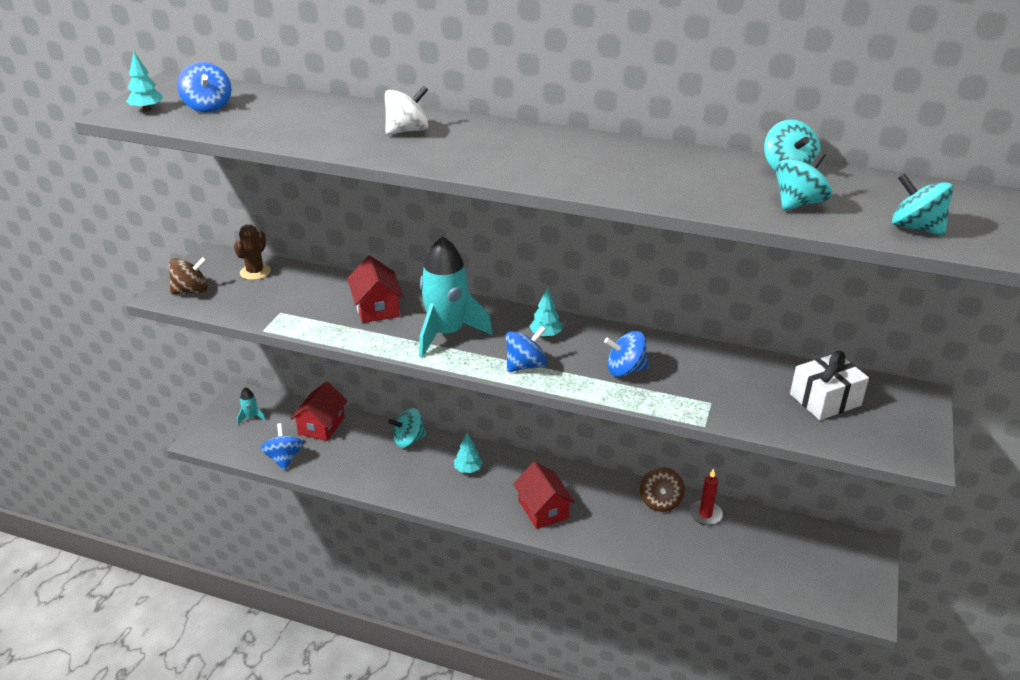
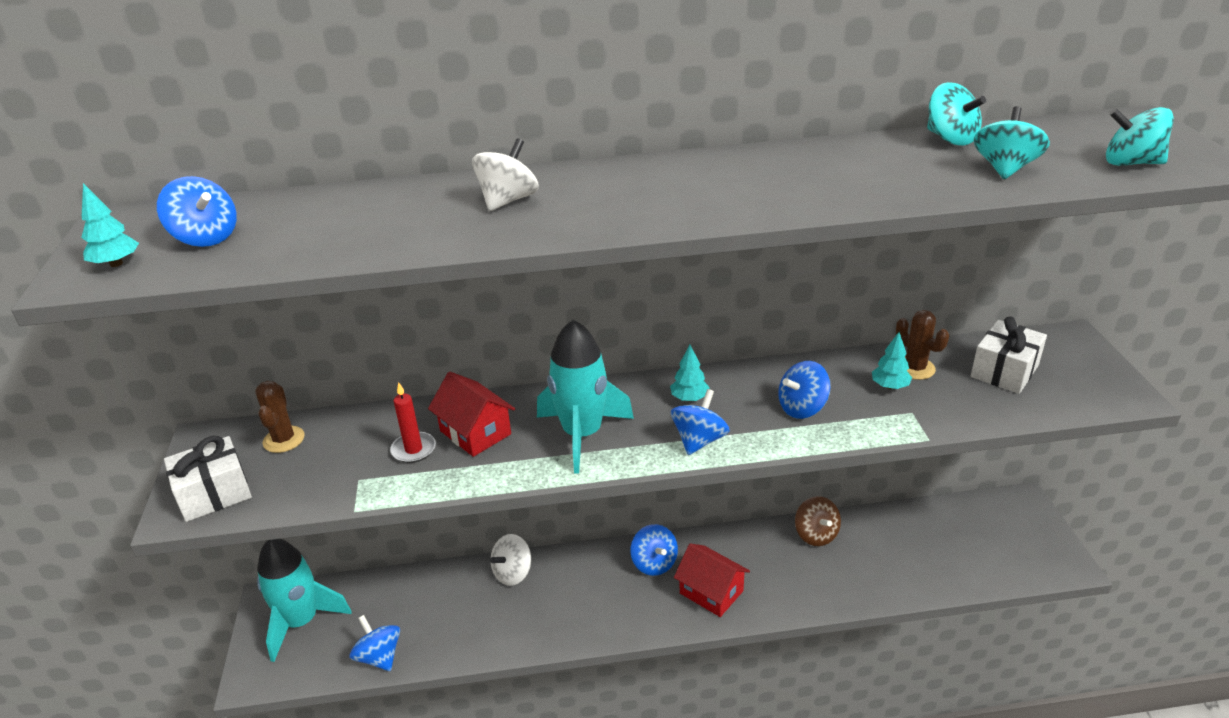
camera: 25 degrees left, 0 degrees up
brown spinning top [169,257,208,295] -> white gift [164,436,252,522]
turquoise rocket [237,387,266,425] -> turquoise rocket [257,539,351,662], size x2.39
red house [290,381,347,441] -> none
turquoise spinning top [388,408,427,448] -> white spinning top [490,534,531,586]
turquoise tree [454,433,483,473] -> turquoise tree moved to [872,332,912,389]
red candle [689,468,723,525] -> red candle moved to [390,382,436,463]
none -> blue spinning top [631,524,678,576]
none -> brown cactus [896,310,949,380]

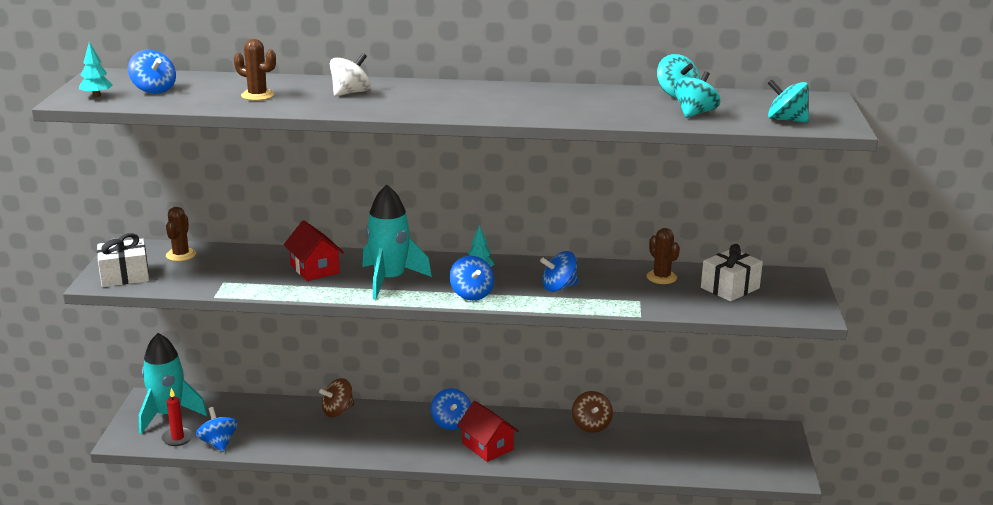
camera: 10 degrees right, 10 degrees down
red candle [390,382,436,463] -> red candle moved to [161,388,194,446]
white spinning top [490,534,531,586] -> brown spinning top [319,378,354,418]
blue spinning top [671,389,730,455] -> blue spinning top turned 120 degrees clockwise [449,256,494,301]
turquoise tree [872,332,912,389] -> none
none -> brown cactus [234,39,276,101]

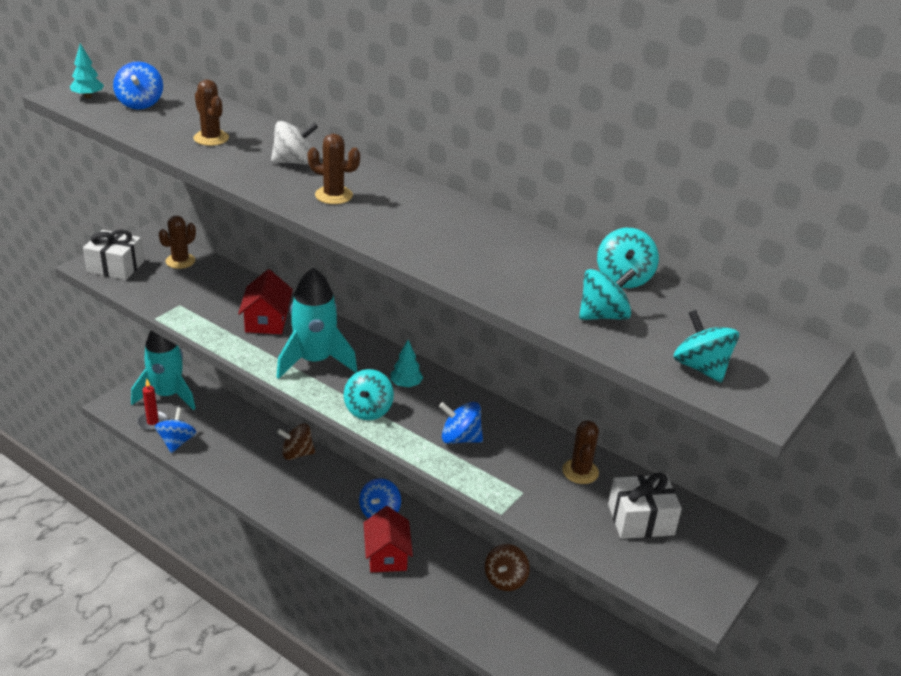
camera: 30 degrees right, 10 degrees up
blue spinning top [449,256,494,301] -> turquoise spinning top [344,369,394,420]
none -> brown cactus [307,134,360,204]

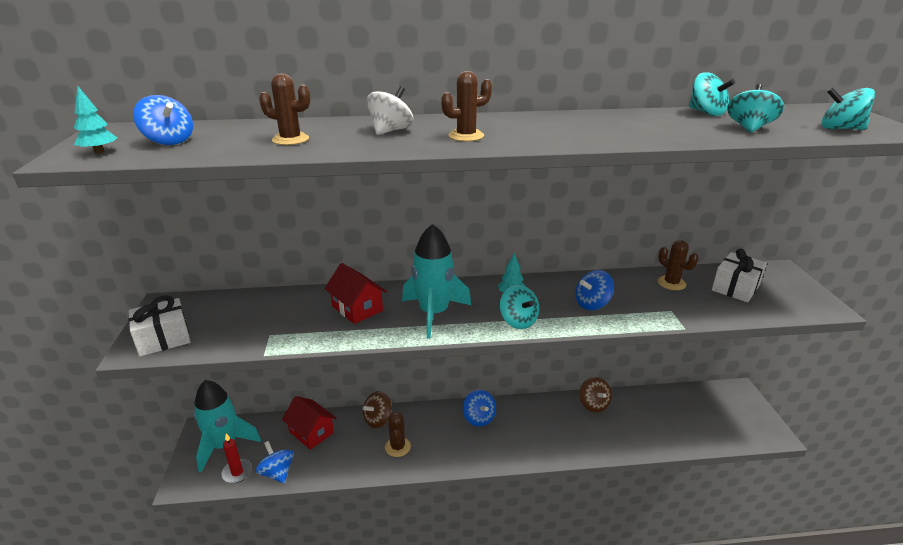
camera: 40 degrees left, 5 degrees down
brown cactus [159,216,196,269] -> brown cactus moved to [385,412,411,457]
red house [364,506,413,572] -> red house moved to [282,396,336,450]

